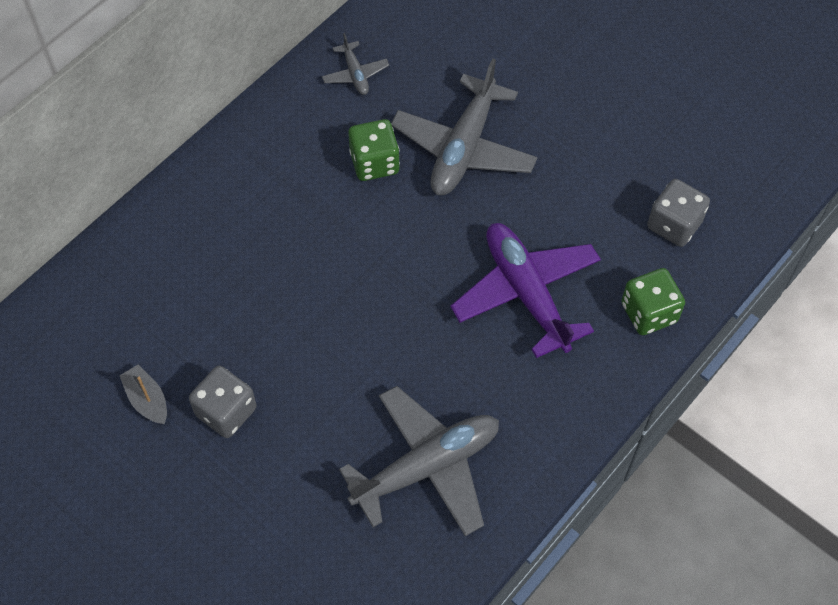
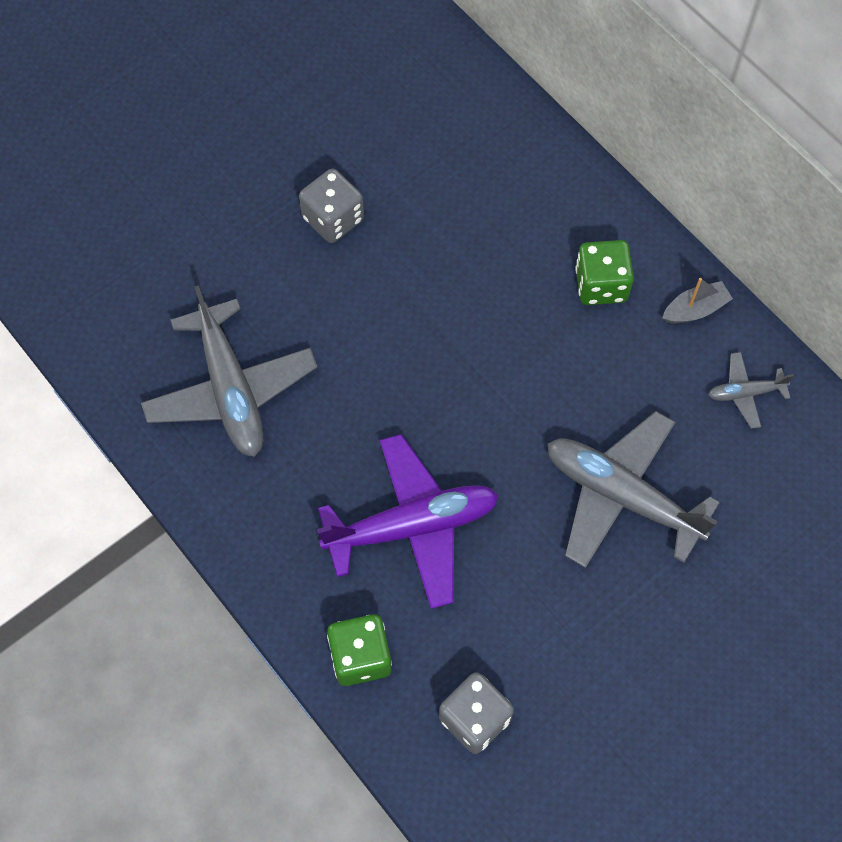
camera: 100 degrees right, 5 degrees up
grey boat [119,365,167,424] -> grey boat moved to [662,278,733,323]
green dice [348,119,400,181] -> green dice moved to [575,240,634,305]

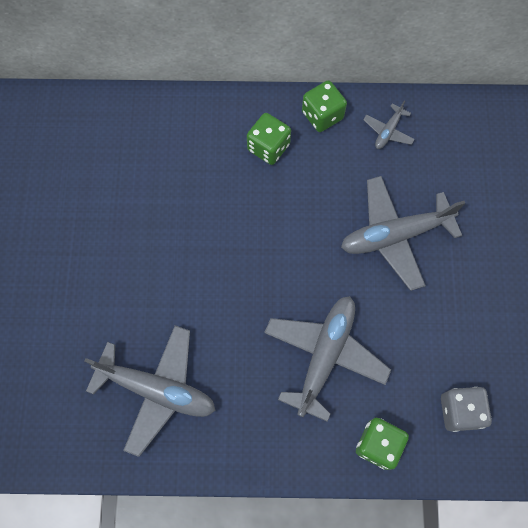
camera: 50 degrees left, 5 degrees up
grey dice [299,168,364,243] -> none
purple plane [317,434,499,609] -> grey plane [264,296,391,422]
grey boat [662,278,733,323] -> green dice [302,81,347,132]

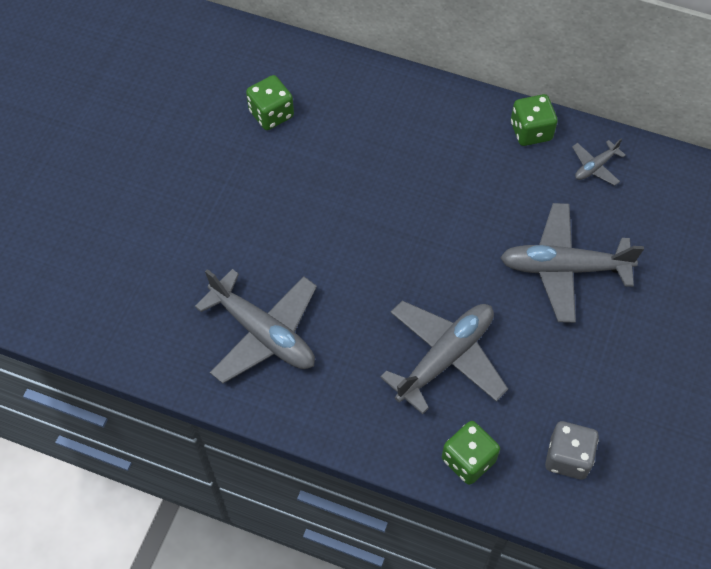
camera: 20 degrees right, 10 degrees down
green dice [247,113,291,165] -> green dice moved to [246,75,294,130]

